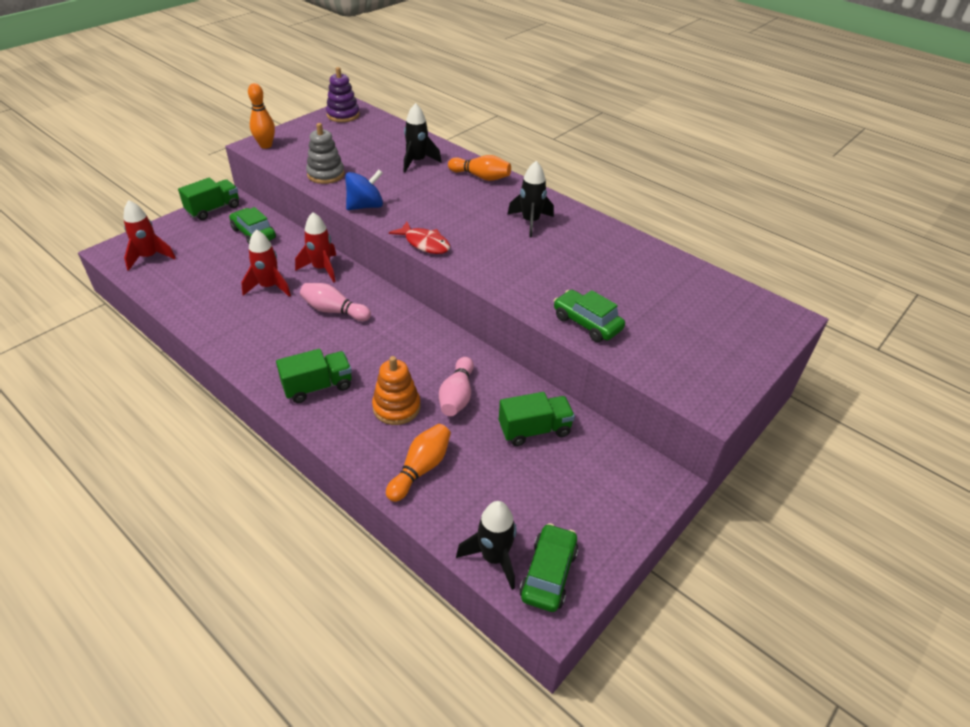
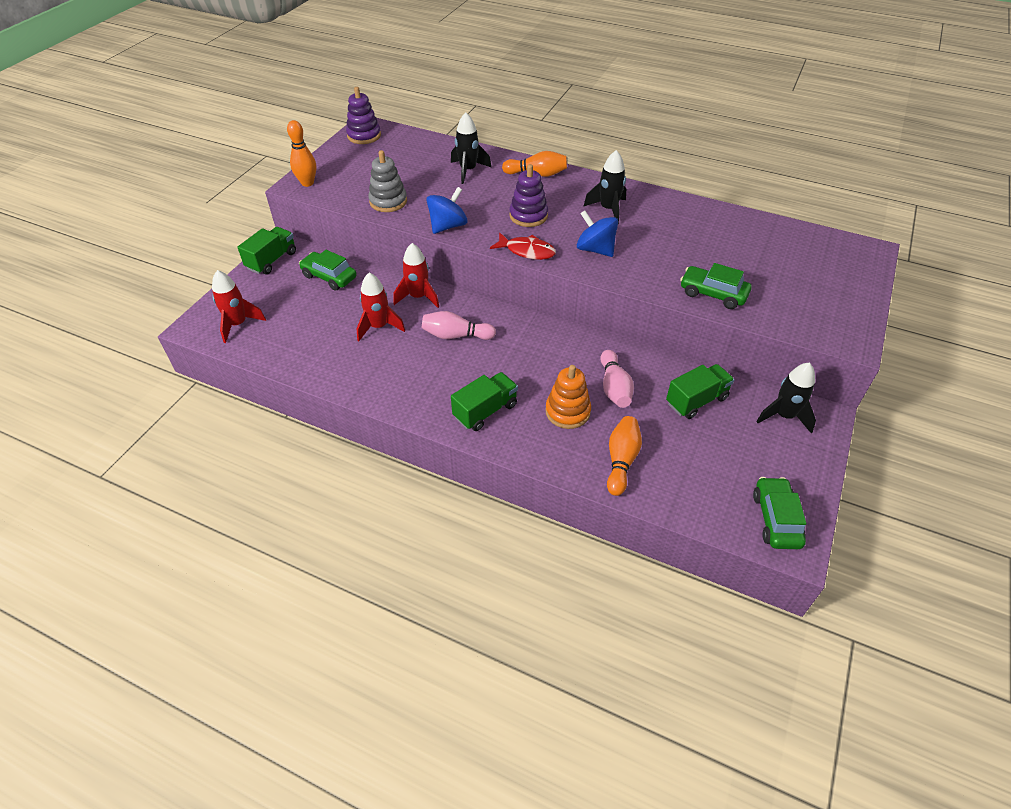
camera: 15 degrees left, 5 degrees up
black rocket [456,501,517,590] -> black rocket moved to [756,362,816,433]
none -> purple stacking toy [509,164,548,227]
none -> blue spinning top [577,210,618,257]

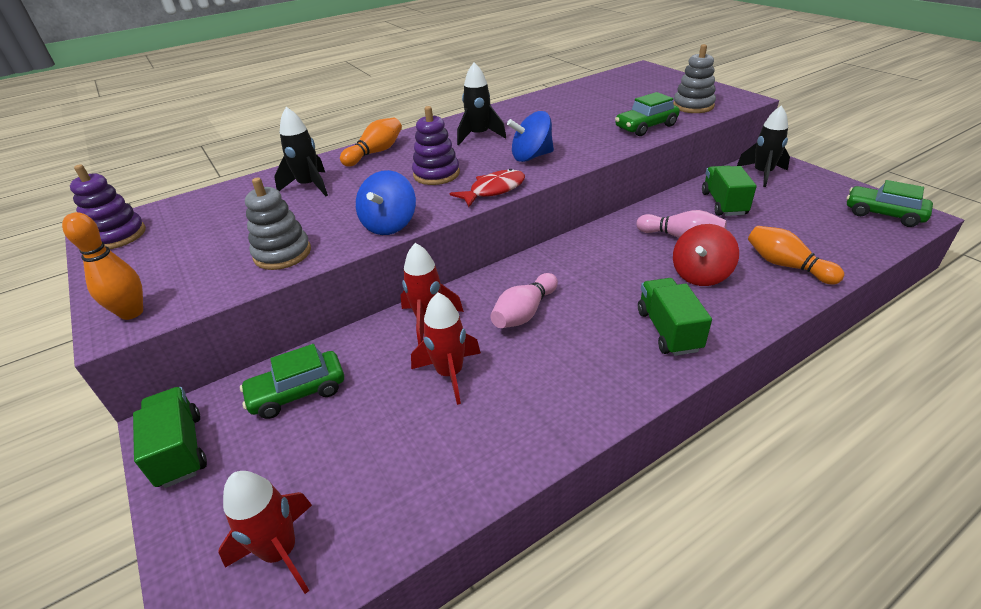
camera: 55 degrees left, 10 degrees down
blue spinning top [426,187,468,234] -> blue spinning top turned 150 degrees counterclockwise [356,170,416,235]
orange stacking toy [545,365,591,429] -> red spinning top [673,224,739,286]
none -> grey stacking toy [673,44,716,113]

